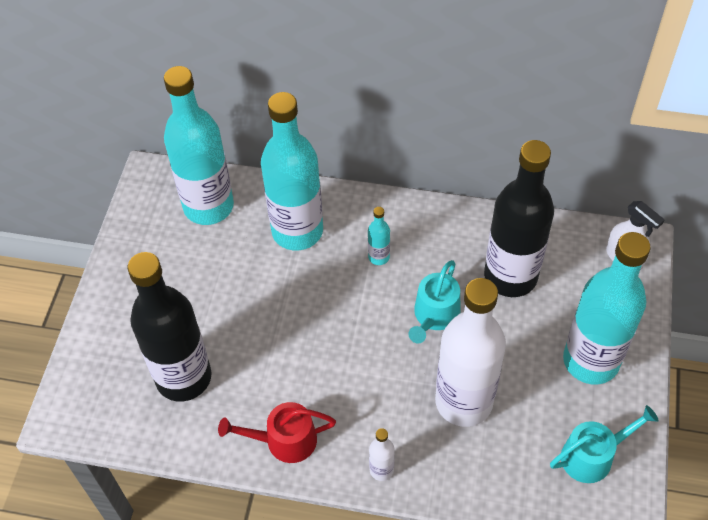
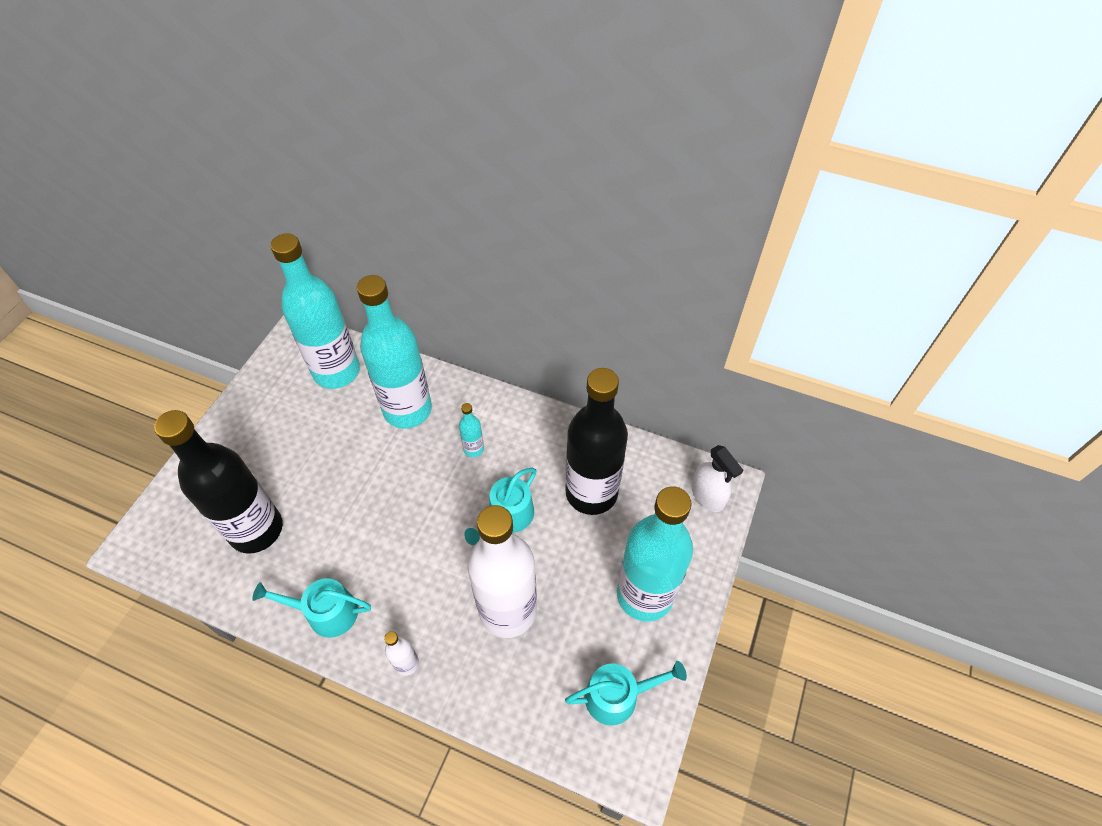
camera: 10 degrees right, 0 degrees up
red watering can [218,402,336,463] -> turquoise watering can [252,578,371,638]

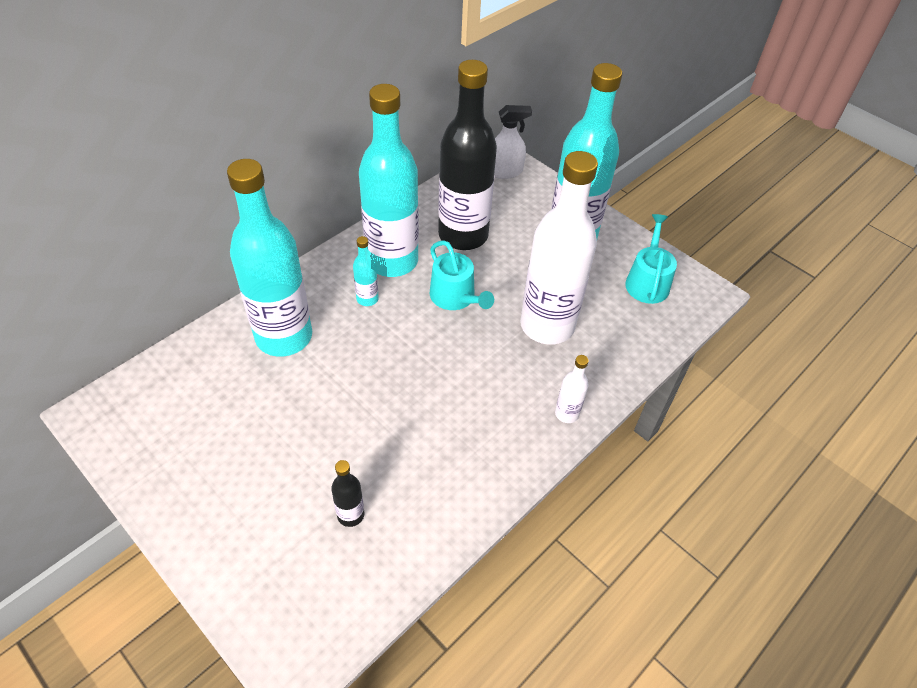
camera: 70 degrees left, 5 degrees down
black bottle [154,410,283,553] -> black bottle [331,460,364,527], size x0.41
turquoise watering can [252,578,371,638] -> none
turquoise bottle [270,233,360,389] -> turquoise bottle moved to [359,84,419,277]

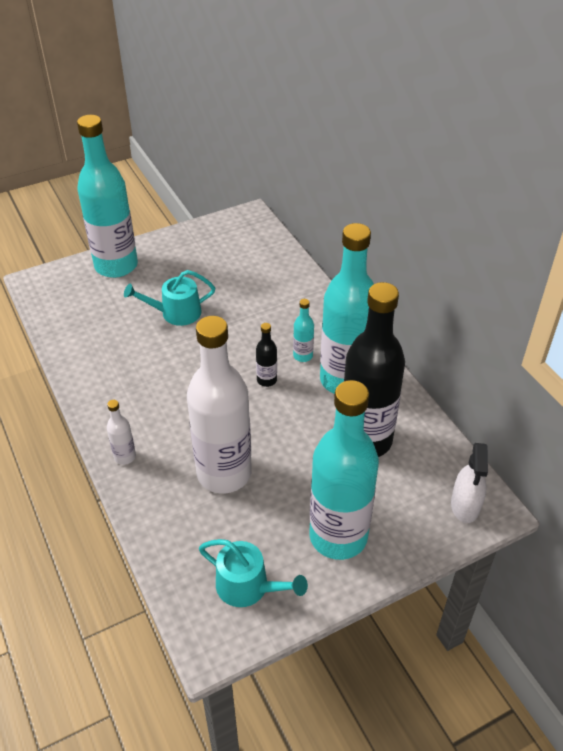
camera: 110 degrees right, 5 degrees down
turquoise bottle [227,159,312,357] -> turquoise bottle moved to [77,115,138,278]
black bottle [331,460,364,527] -> black bottle moved to [256,323,277,387]
turquoise watering can [430,240,494,310] -> turquoise watering can moved to [124,270,215,326]

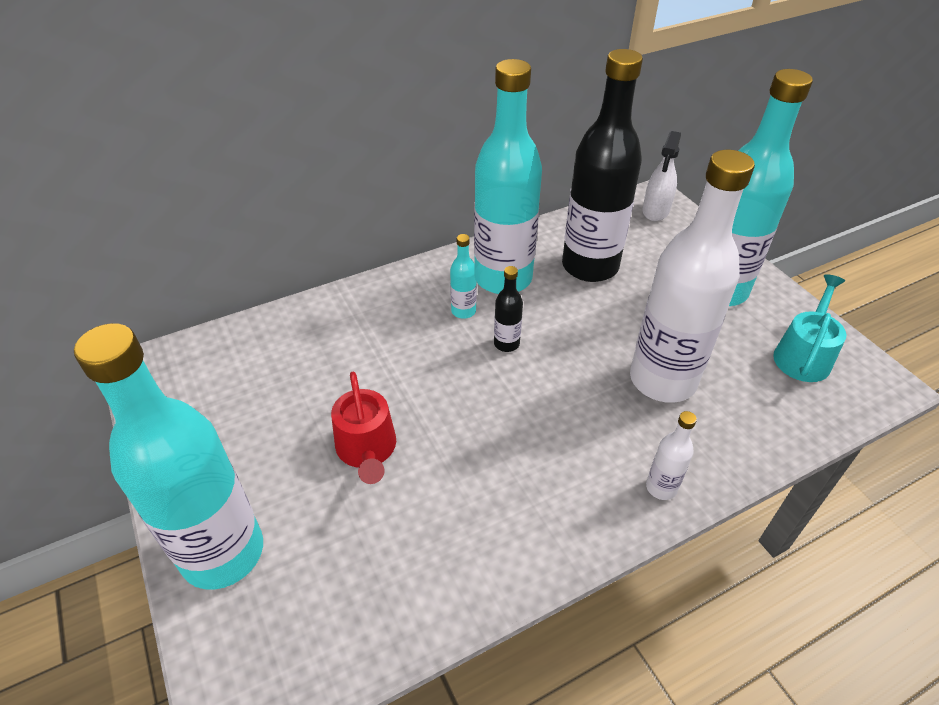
camera: 90 degrees left, 0 degrees up
turquoise watering can [124,270,215,326] -> red watering can [331,371,396,484]
white spray bottle [451,443,488,523] -> white spray bottle turned 105 degrees clockwise [643,131,681,221]

